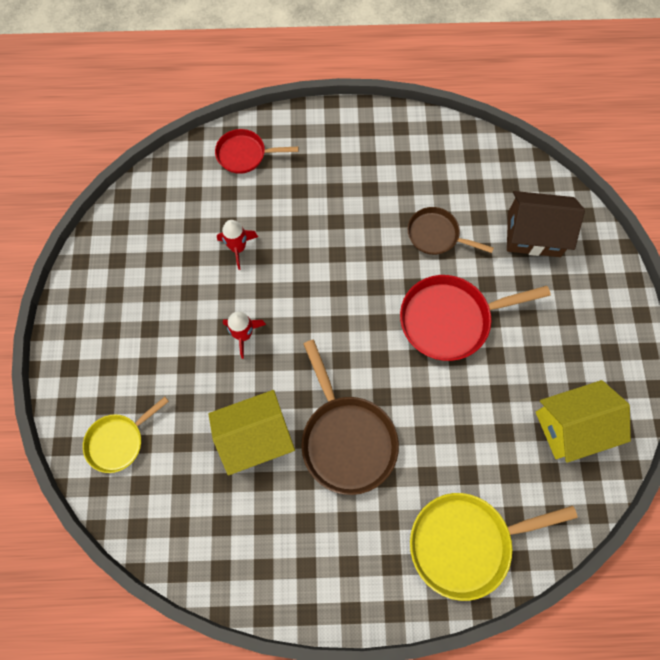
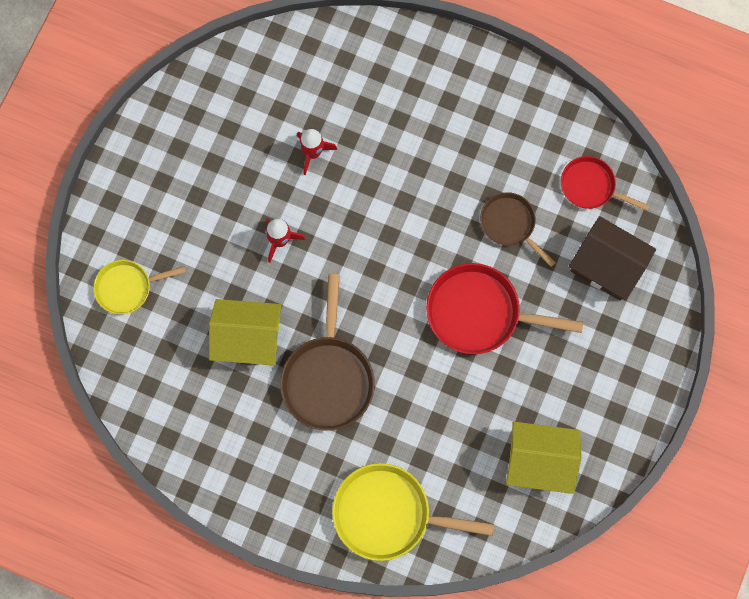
camera: 25 degrees right, 5 degrees up
red pan [215,129,298,174] -> red pan moved to [561,156,650,211]

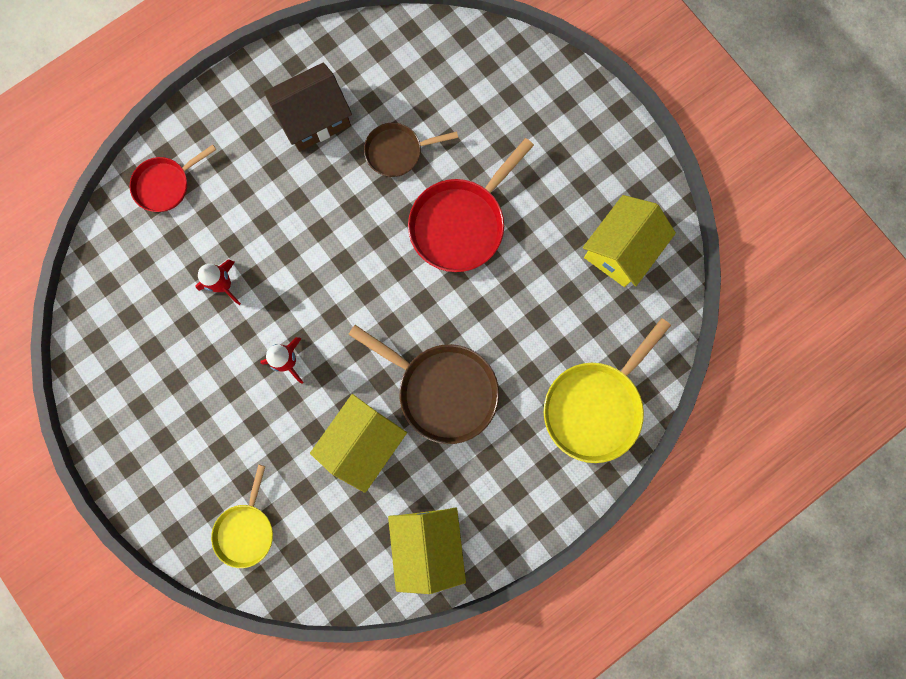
camera: 60 degrees left, 5 degrees up
red pan [561,156,650,211] -> red pan moved to [130,145,216,212]
brown house [569,216,656,301] -> brown house moved to [264,62,352,151]
none -> yellow house [388,507,466,594]

